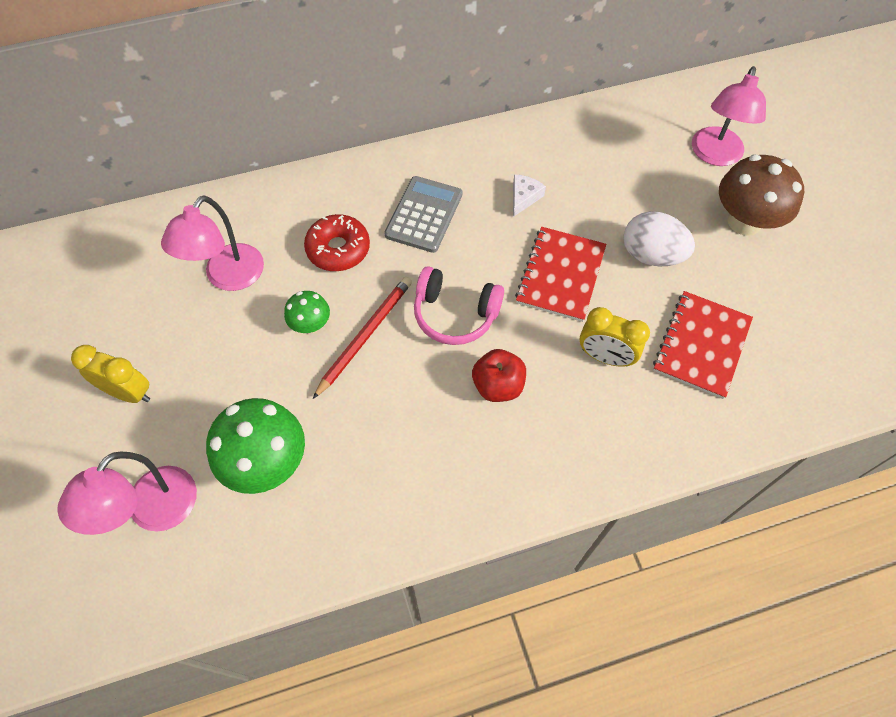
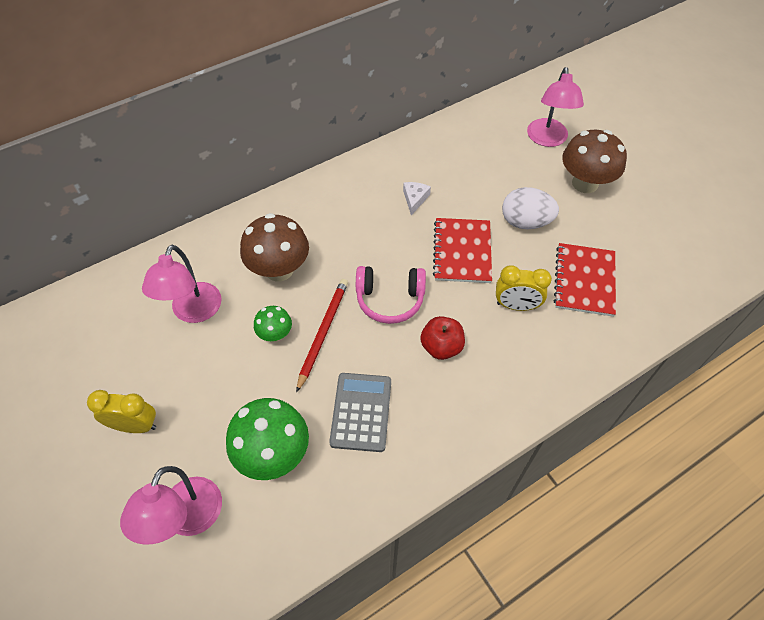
camera: 15 degrees left, 5 degrees down
red donut [304,214,370,271] -> brown mushroom [240,213,309,281]
grey calculator [384,176,462,253] -> grey calculator moved to [329,373,391,452]

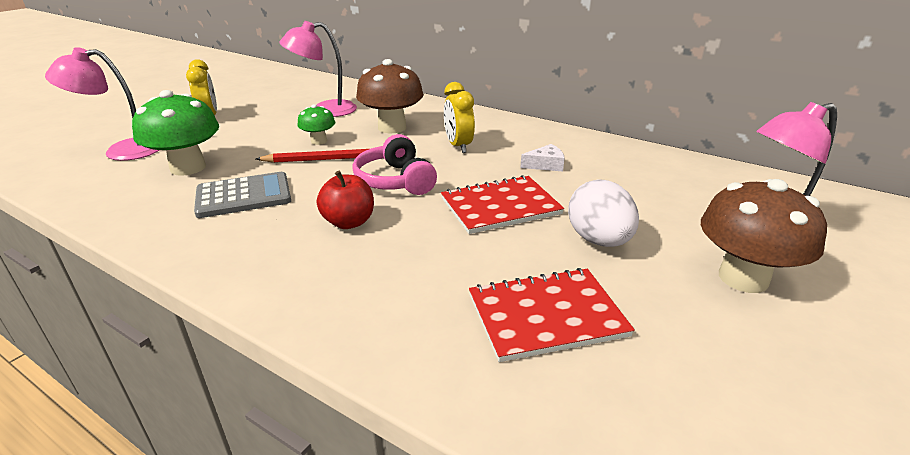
camera: 65 degrees right, 25 degrees down
yellow clock [496,265,552,311] -> yellow clock moved to [444,82,475,153]

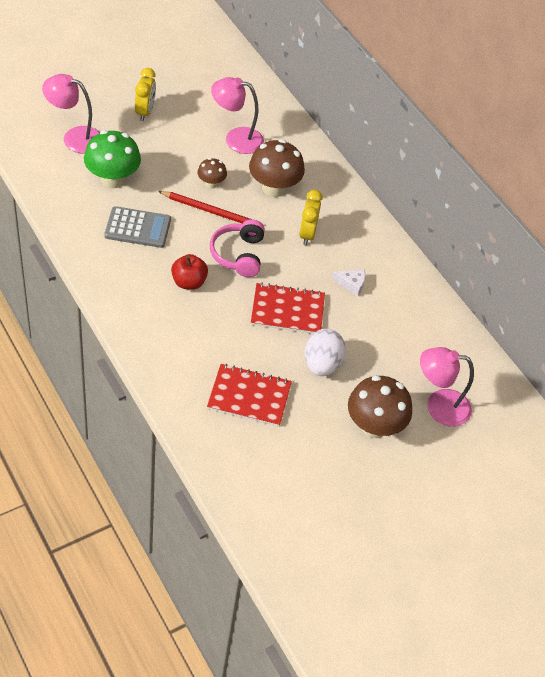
camera: 20 degrees right, 20 degrees up
green mushroom [298,104,336,145] -> brown mushroom [197,158,227,188]

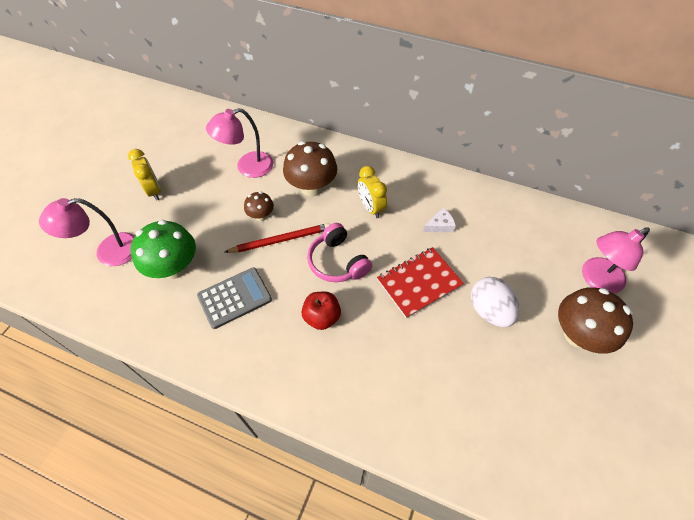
camera: 30 degrees left, 5 degrees up
red notebook [207,364,292,427] -> none

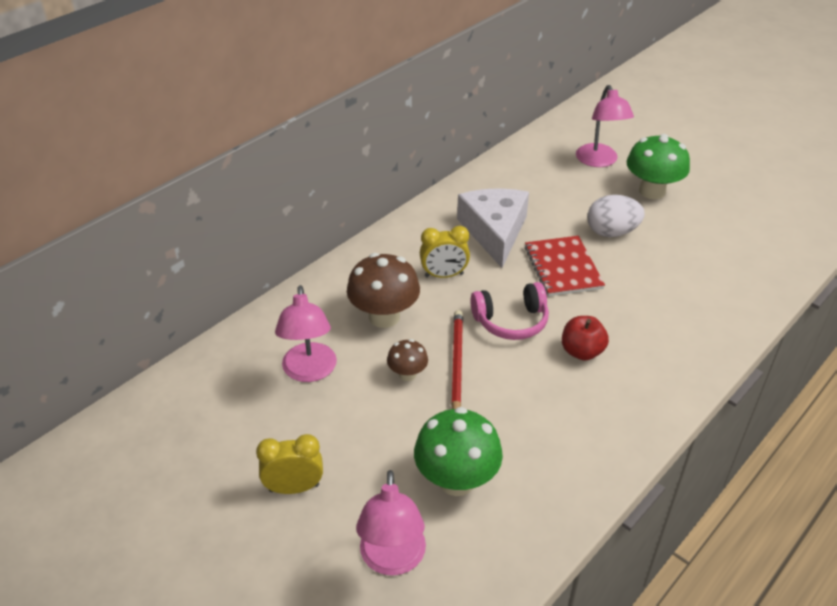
camera: 70 degrees left, 15 degrees down
grey calculator [197,267,272,329] -> none
white cheese [423,208,456,232] -> white cheese [457,188,529,268], size x2.45
brown mushroom [558,287,633,354] -> green mushroom [627,134,690,199]

